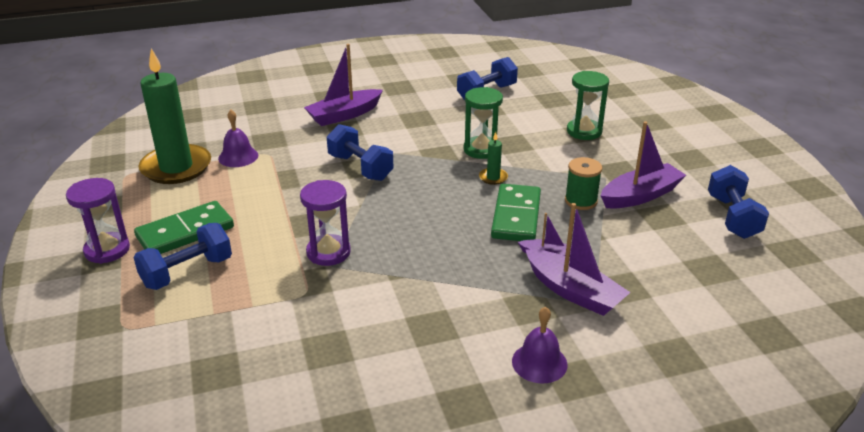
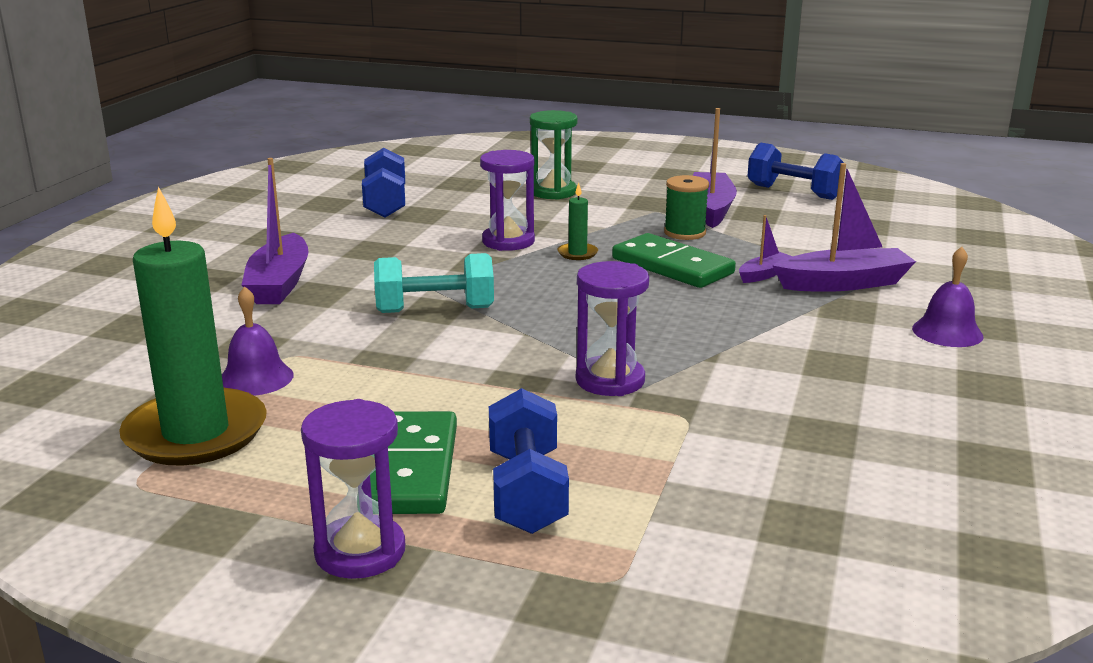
camera: 55 degrees left, 10 degrees down
blue dumbbell [327,124,394,181] -> turquoise dumbbell [374,253,494,313]
green hourglass [464,87,503,159] -> purple hourglass [480,150,535,251]

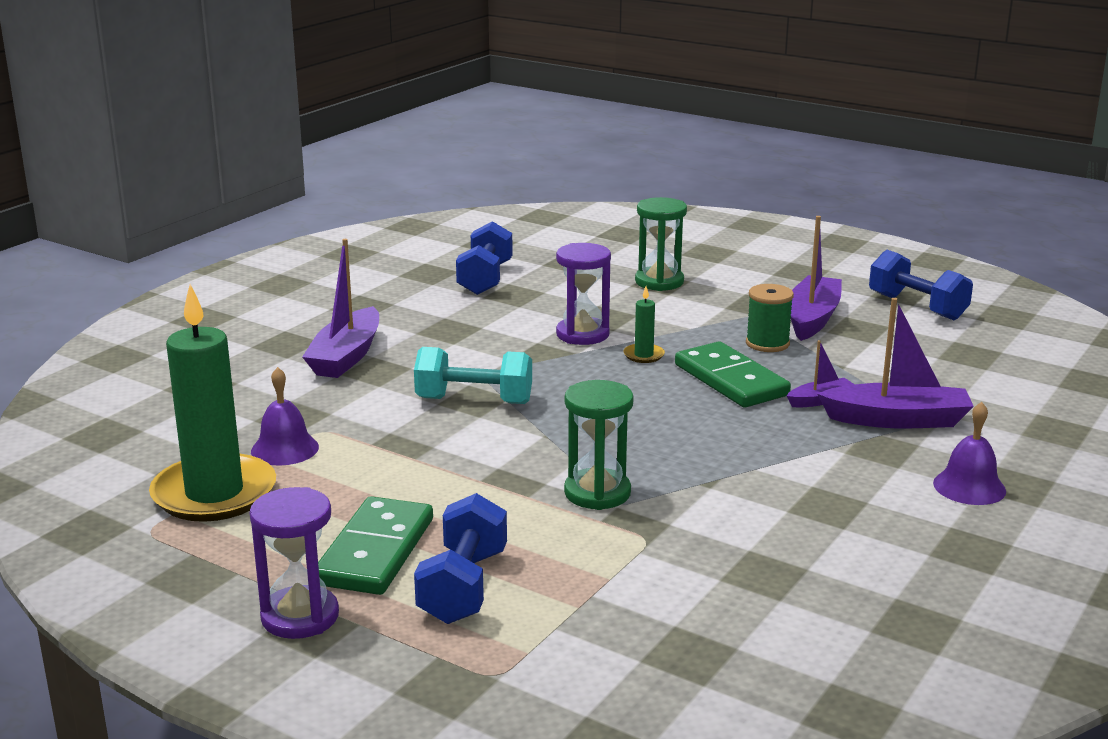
camera: 15 degrees right, 0 degrees up
purple hourglass [576,261,649,396] -> green hourglass [564,380,634,510]

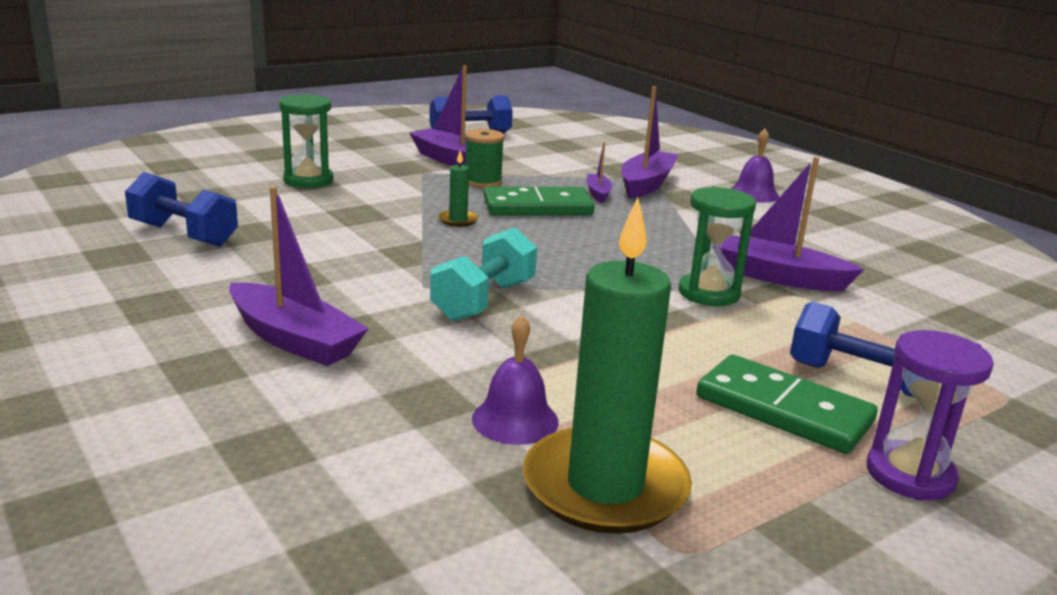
camera: 70 degrees left, 0 degrees up
purple hourglass [556,243,611,345] -> none
none -> purple boat [721,157,864,291]

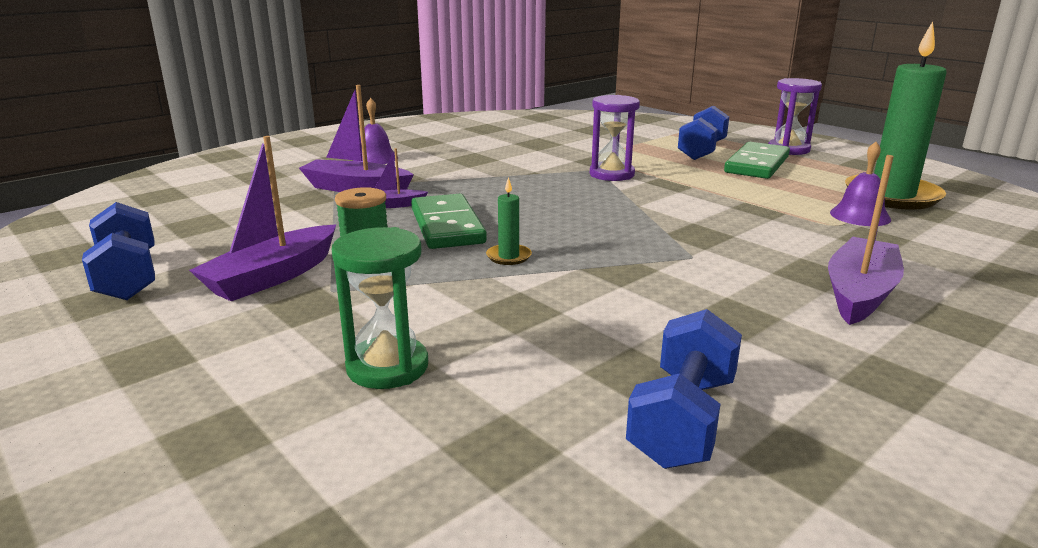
camera: 95 degrees left, 0 degrees up
turquoise dumbbell [430,227,537,321] -> none
green hourglass [678,187,756,306] -> purple hourglass [590,95,640,181]
purple boat [721,157,864,291] -> none

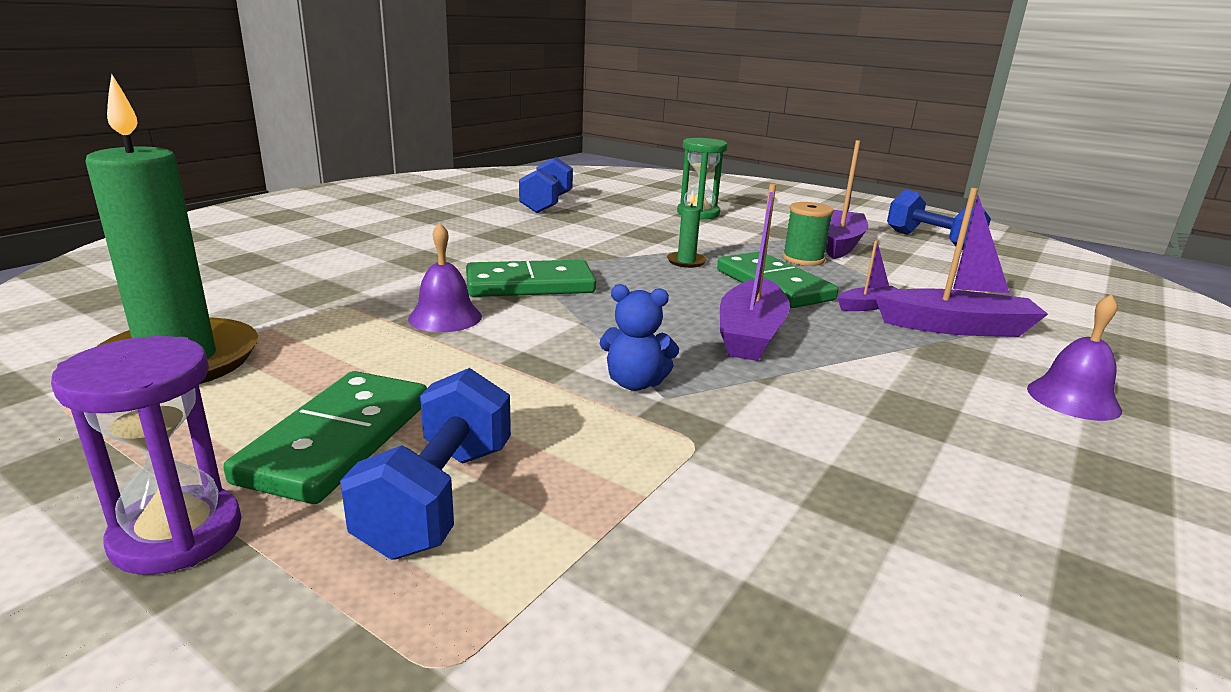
camera: 165 degrees right, 0 degrees up
purple hourglass [590,95,640,181] -> blue teddy bear [600,284,679,391]
purple boat [828,155,904,325] -> purple boat moved to [720,184,790,361]
purple bell [830,142,891,226] -> purple bell moved to [408,223,482,332]
none -> green domino [466,260,596,297]

